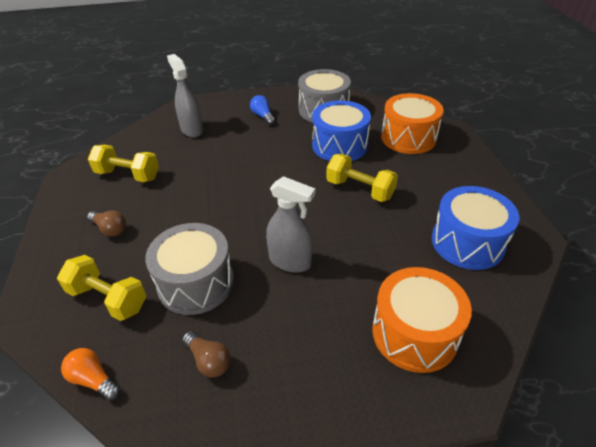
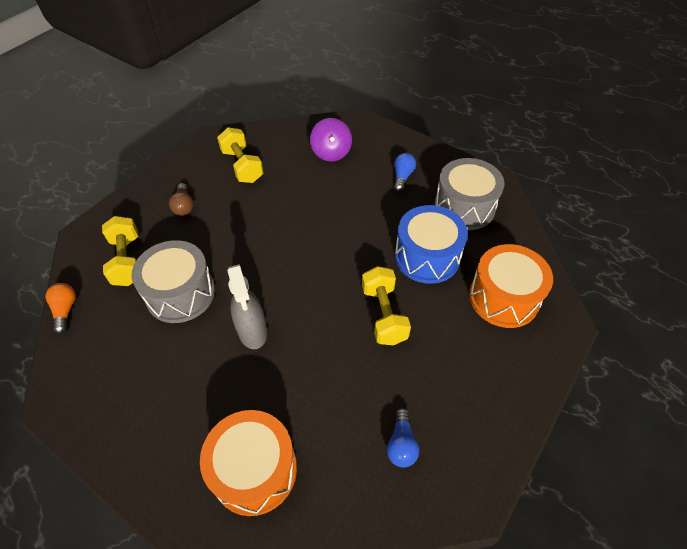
camera: 45 degrees right, 10 degrees up
grey spray bottle [167,54,203,137] -> purple spinning top [310,118,352,161]
brown light bulb [182,331,231,377] -> none
blue drum [432,186,519,270] -> blue light bulb [387,408,419,468]

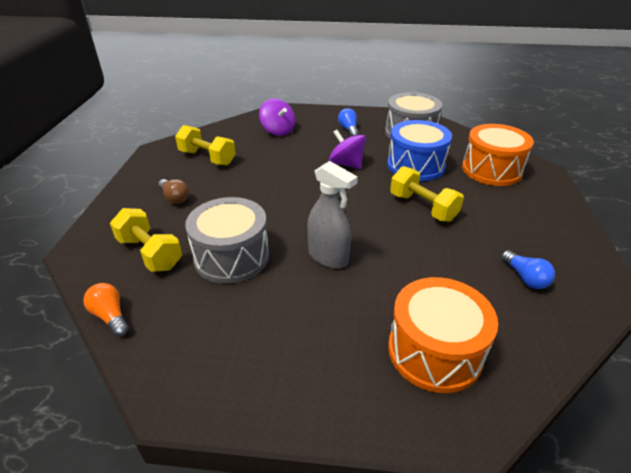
camera: 30 degrees left, 15 degrees down
none -> purple spinning top [329,130,366,169]

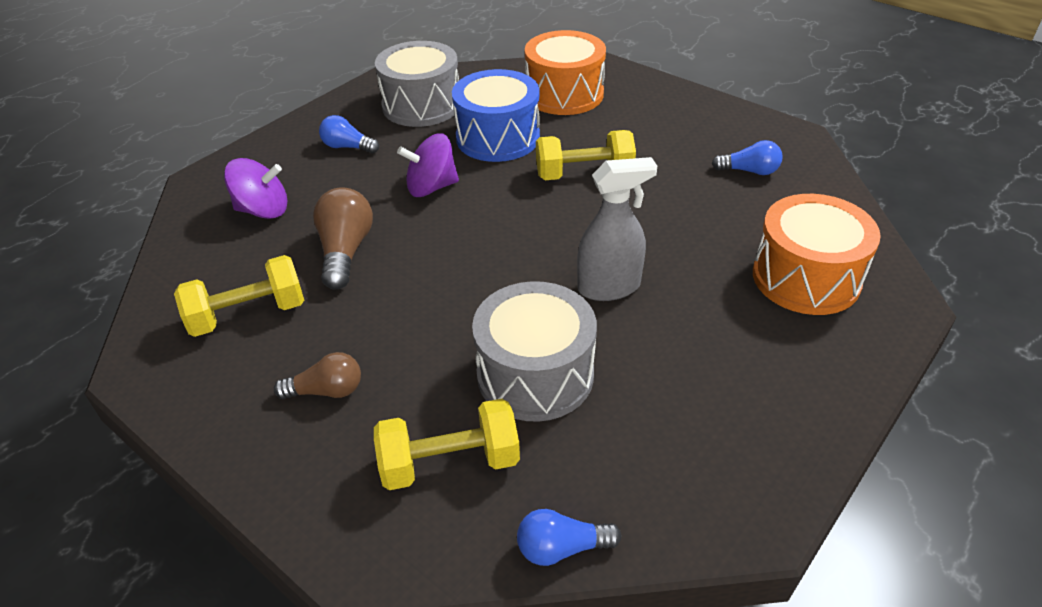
camera: 55 degrees left, 5 degrees up
orange light bulb [83,283,129,337] -> blue light bulb [517,509,622,566]
none -> brown light bulb [313,187,373,290]

